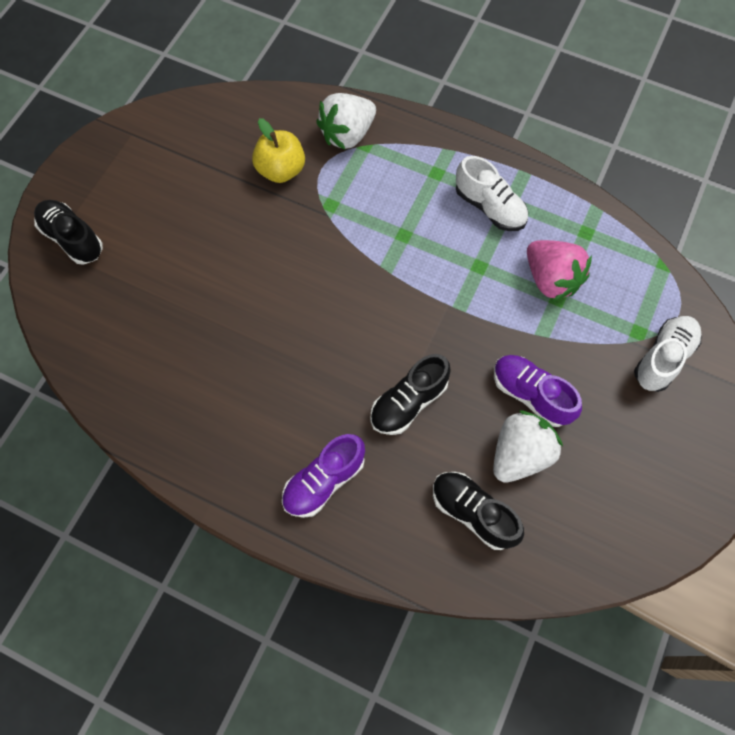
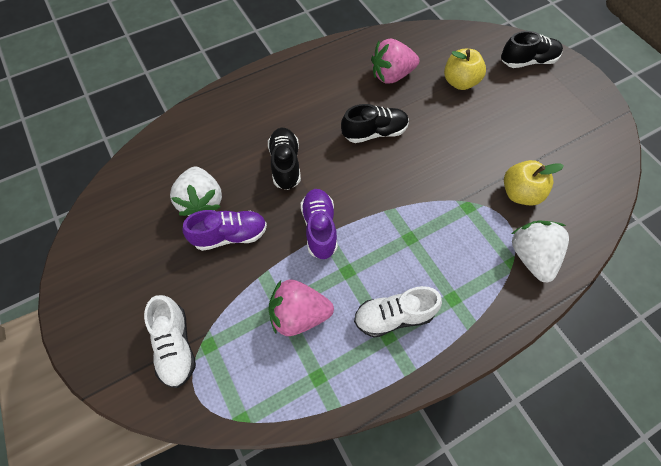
camera: 125 degrees right, 5 degrees down
purple shoe [282,434,365,518] -> purple shoe moved to [301,189,338,259]
black shoe [433,472,524,550] -> black shoe moved to [341,104,409,143]
none -> pink strawberry [371,39,419,84]
none -> yellow apple [444,49,486,90]

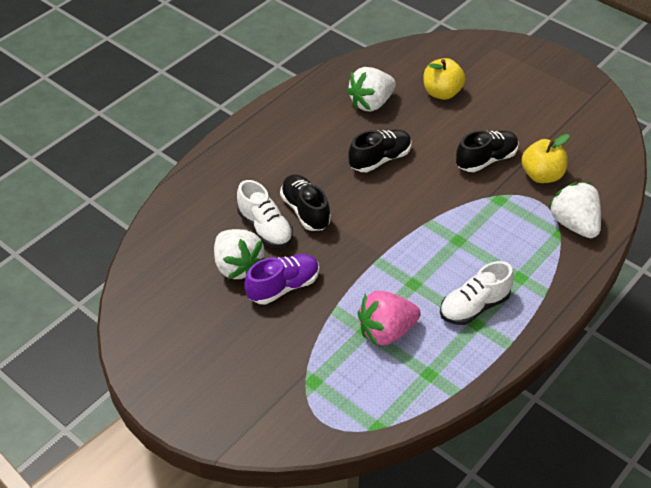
camera: 20 degrees left, 15 degrees down
white shoe [144,295,196,388] -> white shoe moved to [237,180,293,248]
purple shoe [301,189,338,259] -> none
pink strawberry [371,39,419,84] -> white strawberry [346,67,396,112]
black shoe [501,31,563,68] -> black shoe moved to [456,130,519,172]

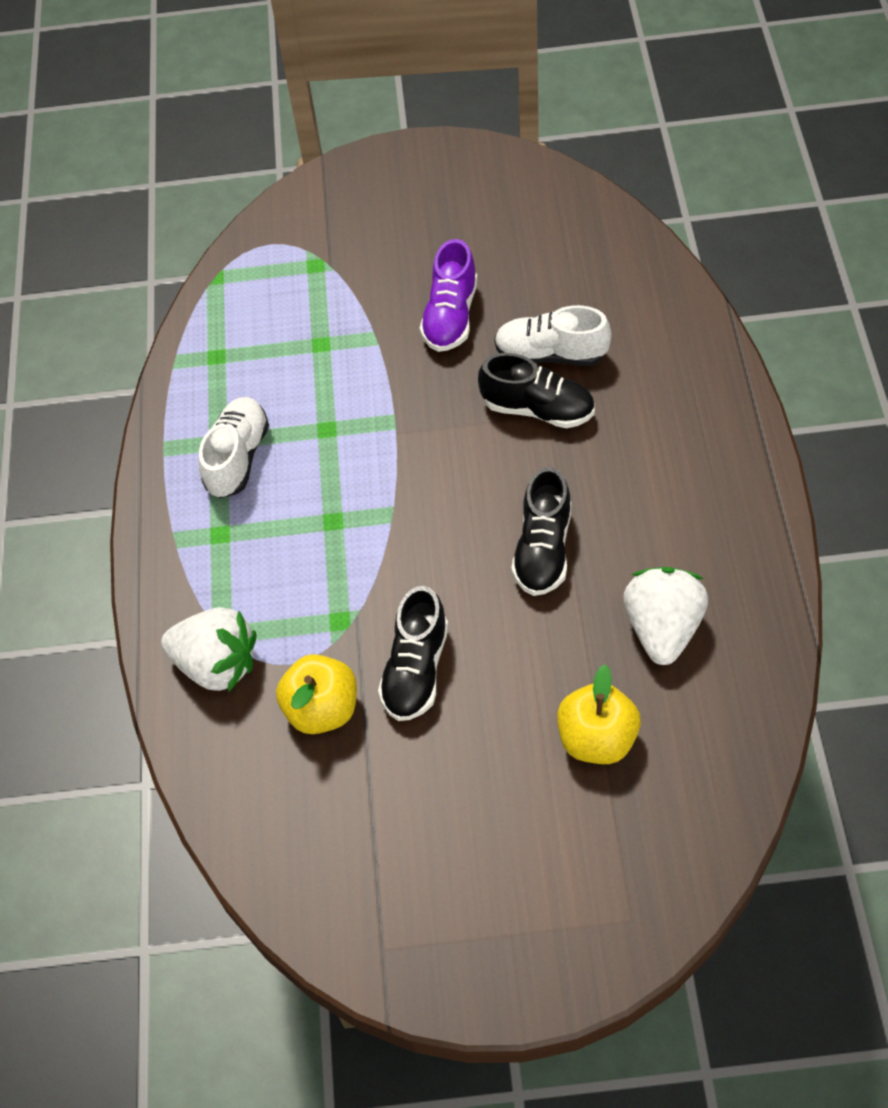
camera: 140 degrees right, 10 degrees up
white strawberry [214,229,265,279] -> none
pink strawberry [358,291,421,346] -> none

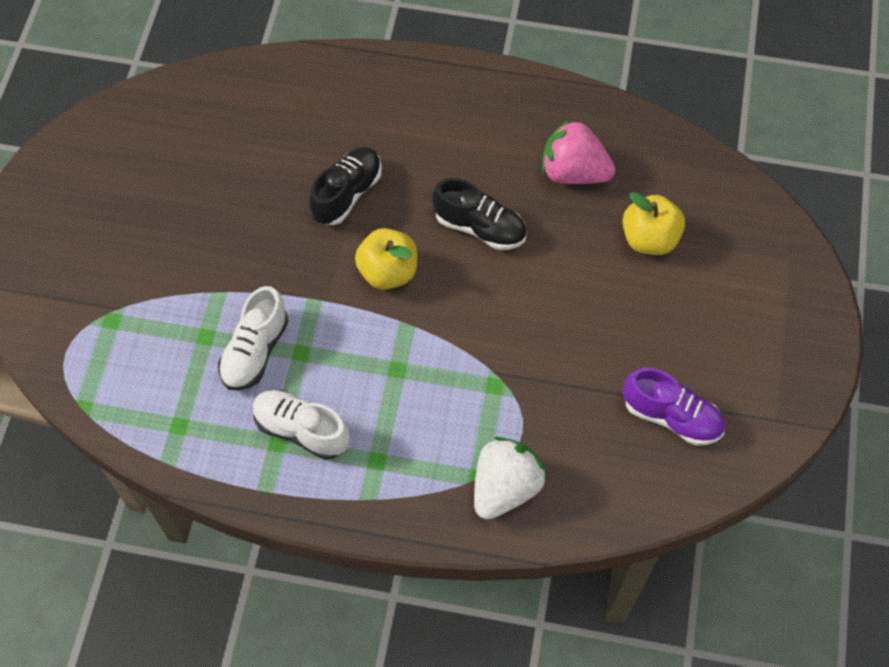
camera: 80 degrees left, 5 degrees up
yellow apple [276,654,357,734] -> yellow apple moved to [355,228,417,290]
black shoe [378,586,448,721] -> none
purple shoe [420,239,477,352] -> purple shoe moved to [623,368,725,446]
white shoe [494,305,611,366] -> white shoe moved to [218,286,289,391]
white strawberry [623,567,708,665] -> pink strawberry [542,119,615,184]

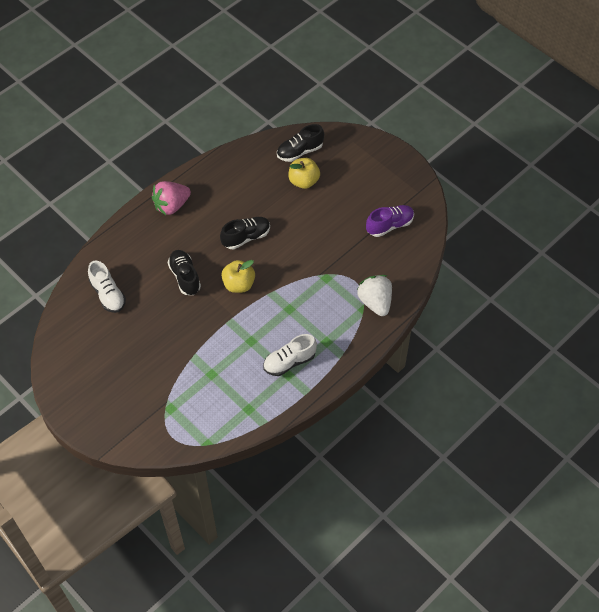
camera: 55 degrees left, 5 degrees down
white shoe [218,286,289,391] -> white shoe moved to [88,261,126,313]
pink strawberry [542,119,615,184] -> pink strawberry moved to [152,181,191,215]
none -> black shoe [277,124,324,162]

